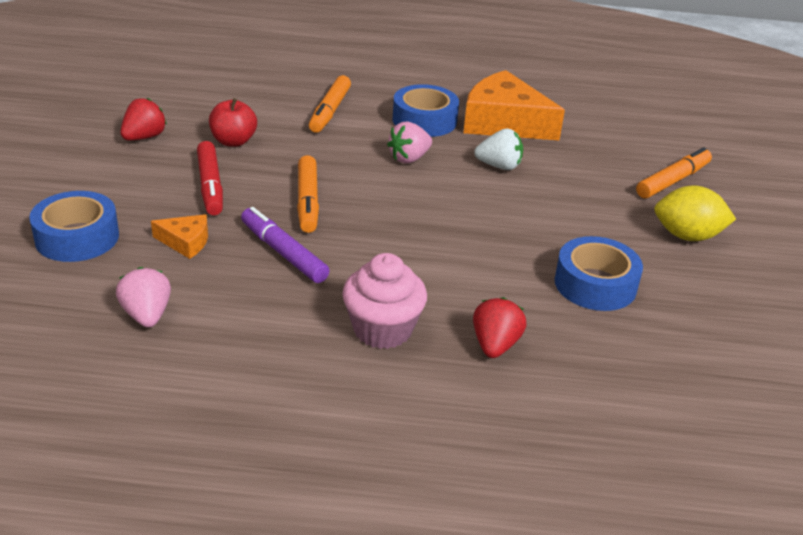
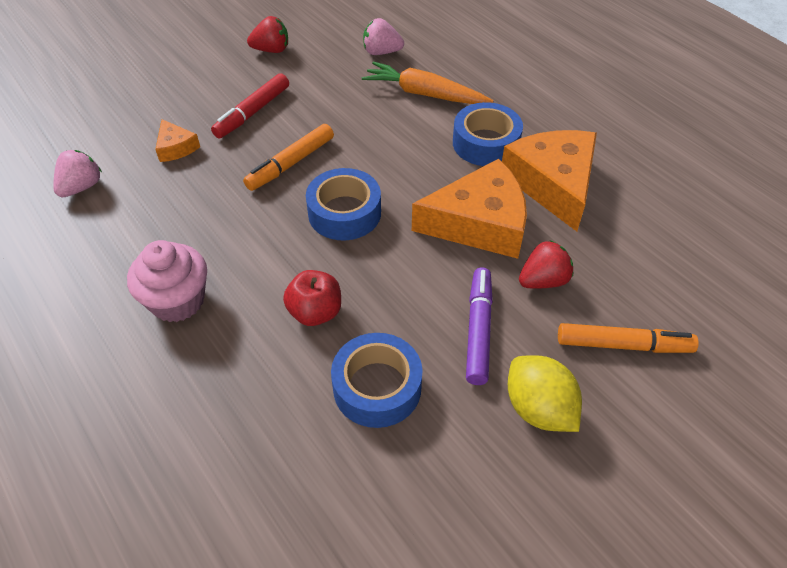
camera: 50 degrees right, 15 degrees up
blue tape [29,191,119,262] -> blue tape moved to [306,168,381,240]
red apple [209,98,257,147] -> red apple moved to [283,270,341,326]
purple marker [241,207,330,283] -> purple marker moved to [466,268,493,385]
orange marker [309,75,351,133] -> orange carrot [362,61,494,104]
pink strawberry [387,122,432,163] -> pink strawberry moved to [363,18,404,55]
red strawberry [473,297,527,358] -> red strawberry moved to [519,240,573,289]
white strawberry [474,128,523,170] -> orange cheese [412,159,527,259]

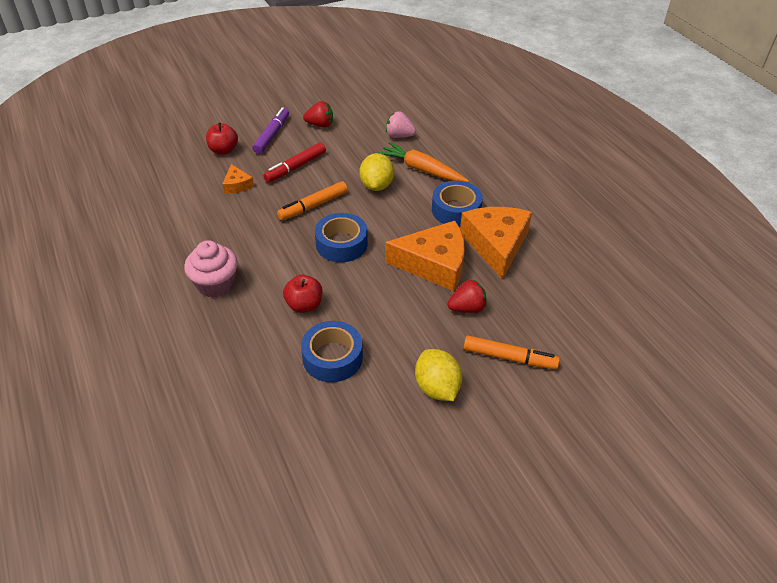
camera: 10 degrees right, 5 degrees down
pink strawberry [53,150,102,197] -> none
purple marker [466,268,493,385] -> purple marker moved to [252,107,289,154]
none -> red apple [206,123,238,155]
none -> yellow lemon [359,153,394,191]

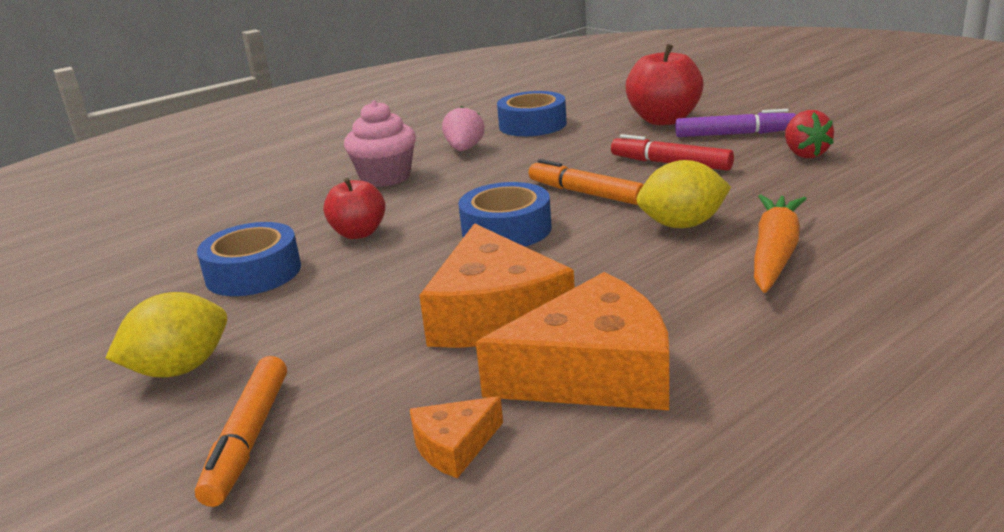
camera: 80 degrees right, 20 degrees down
red apple [206,123,238,155] -> red apple [625,44,704,125], size x1.57
orange cheese [222,164,254,193] -> orange cheese moved to [410,396,503,479]
pink strawberry [386,111,416,138] -> pink strawberry moved to [442,106,485,151]
blue tape [432,181,483,227] -> blue tape moved to [497,91,567,136]
red strawberry [448,280,487,313] -> none

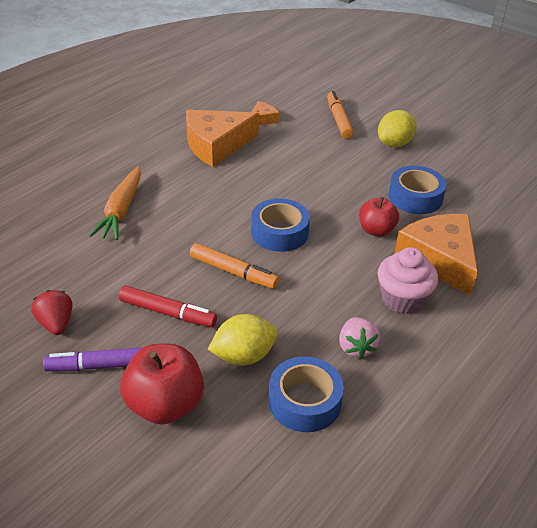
camera: 165 degrees right, 15 degrees up
orange cheese [419,223,575,348] -> orange cheese moved to [394,214,478,296]
yellow lemon [637,160,731,228] -> yellow lemon moved to [208,314,278,366]

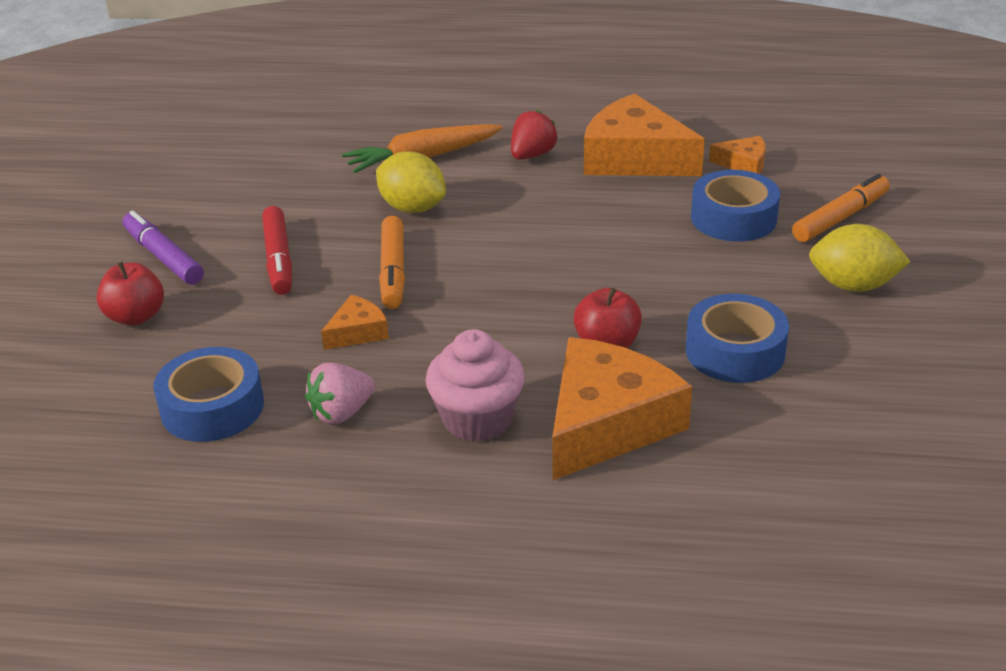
camera: 60 degrees right, 5 degrees down
red strawberry [31,290,73,335] -> red strawberry moved to [511,110,558,160]
red apple [120,344,204,424] -> red apple [97,262,164,326], size x0.63
yellow lemon [208,314,278,366] -> yellow lemon moved to [376,152,446,213]
blue tape [251,198,310,252] -> blue tape moved to [691,170,780,242]
none -> orange cheese [321,295,389,350]

